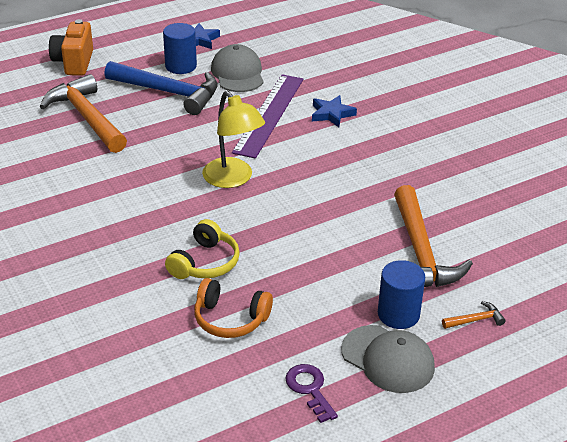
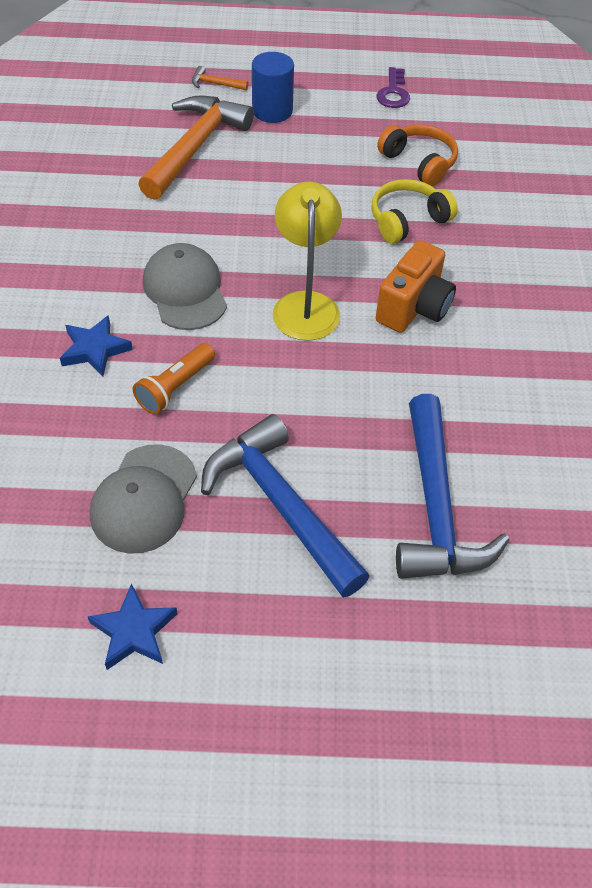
camera: 150 degrees left, 15 degrees up
orange hammer [40,74,127,153] -> blue hammer [396,394,509,579]
orange camera [49,19,93,76] -> orange camera moved to [376,240,456,333]
blue cylinder [163,23,197,74] -> none
purple ruler [232,74,303,159] -> orange flashlight [133,343,215,414]
grey cap [341,325,435,393] -> grey cap moved to [143,243,227,330]

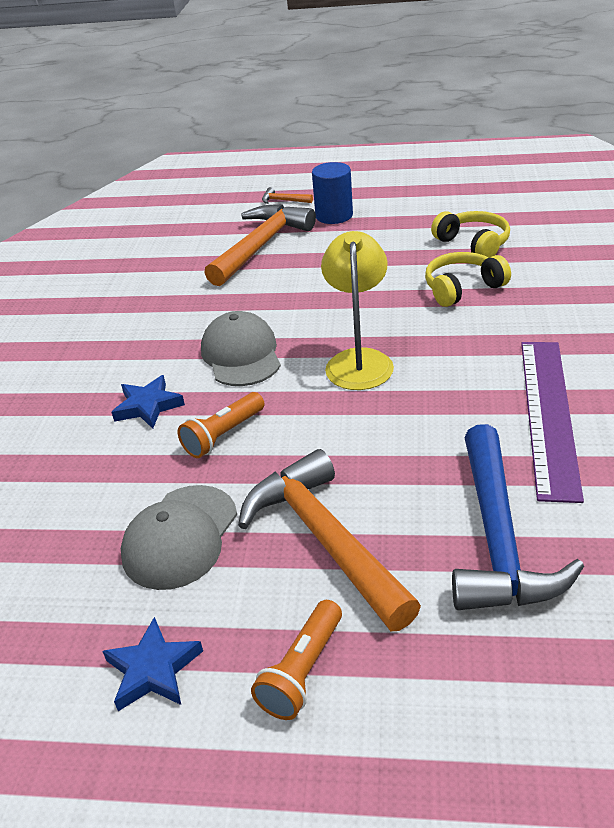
camera: 10 degrees right, 15 degrees down
blue hammer [201,414,370,598] -> orange hammer [238,449,421,631]
orange camera [376,240,456,333] -> none
purple key [377,67,410,108] -> none
orange headphones [377,124,458,186] -> yellow headphones [431,211,510,258]
none -> orange flashlight [251,600,342,720]
none -> purple ruler [521,342,584,503]

